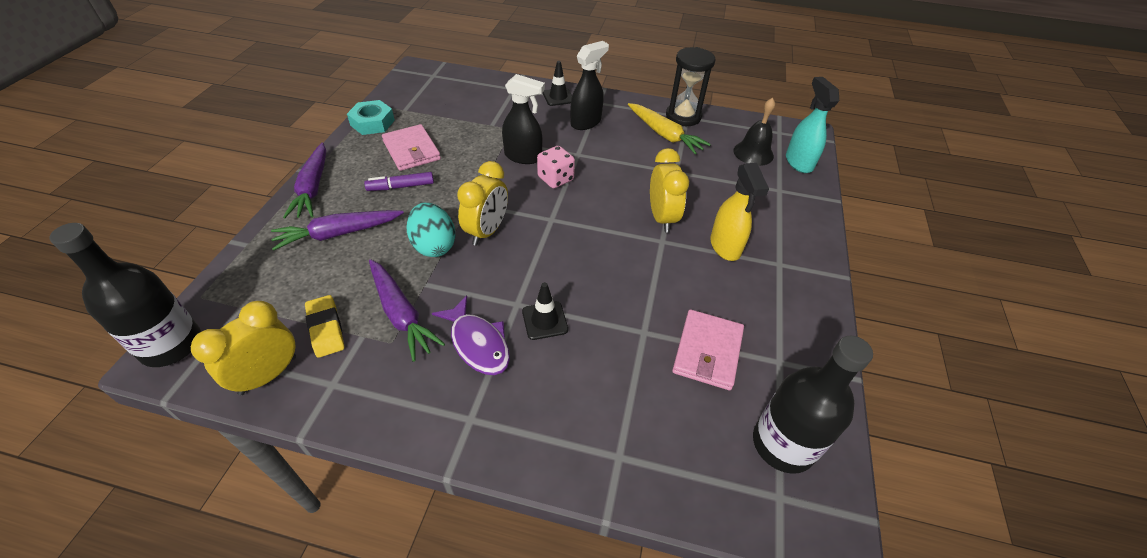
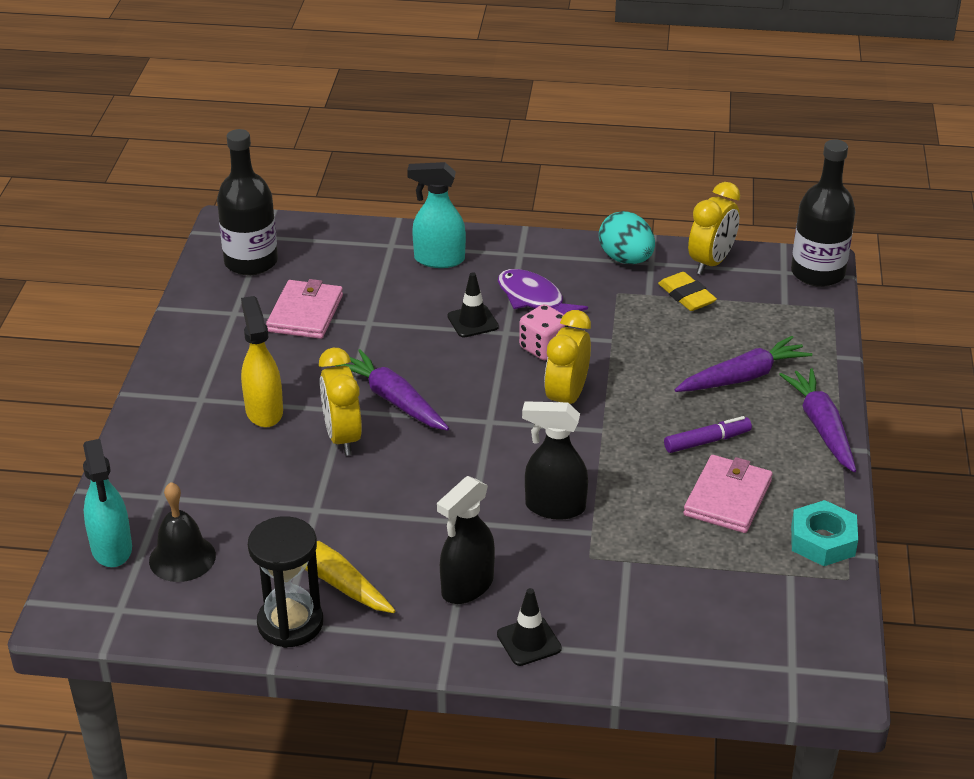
camera: 175 degrees right, 10 degrees down
purple carrot [369,259,445,362] -> purple carrot moved to [335,349,449,431]
pink wallet [382,124,441,171] -> pink wallet turned 60 degrees clockwise [684,455,773,533]
turquoise egg [406,203,456,257] -> turquoise egg moved to [599,211,655,264]
pink dice [537,146,575,188] -> pink dice moved to [519,304,570,360]
none -> turquoise spray bottle [407,162,466,268]

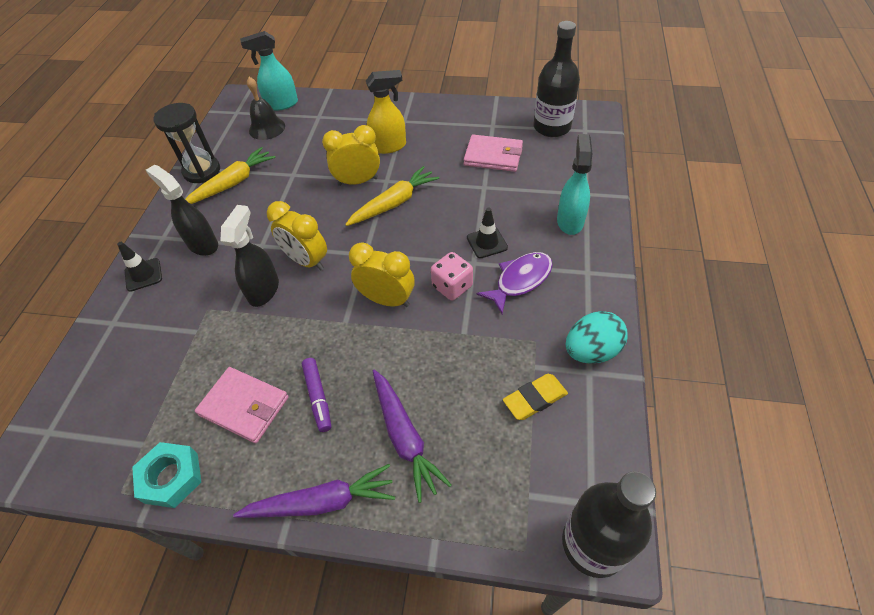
camera: 95 degrees right, 15 degrees up
purple carrot [335,349,449,431] -> yellow carrot [345,166,439,226]
yellow clock [688,182,740,275] -> yellow clock moved to [267,201,327,271]

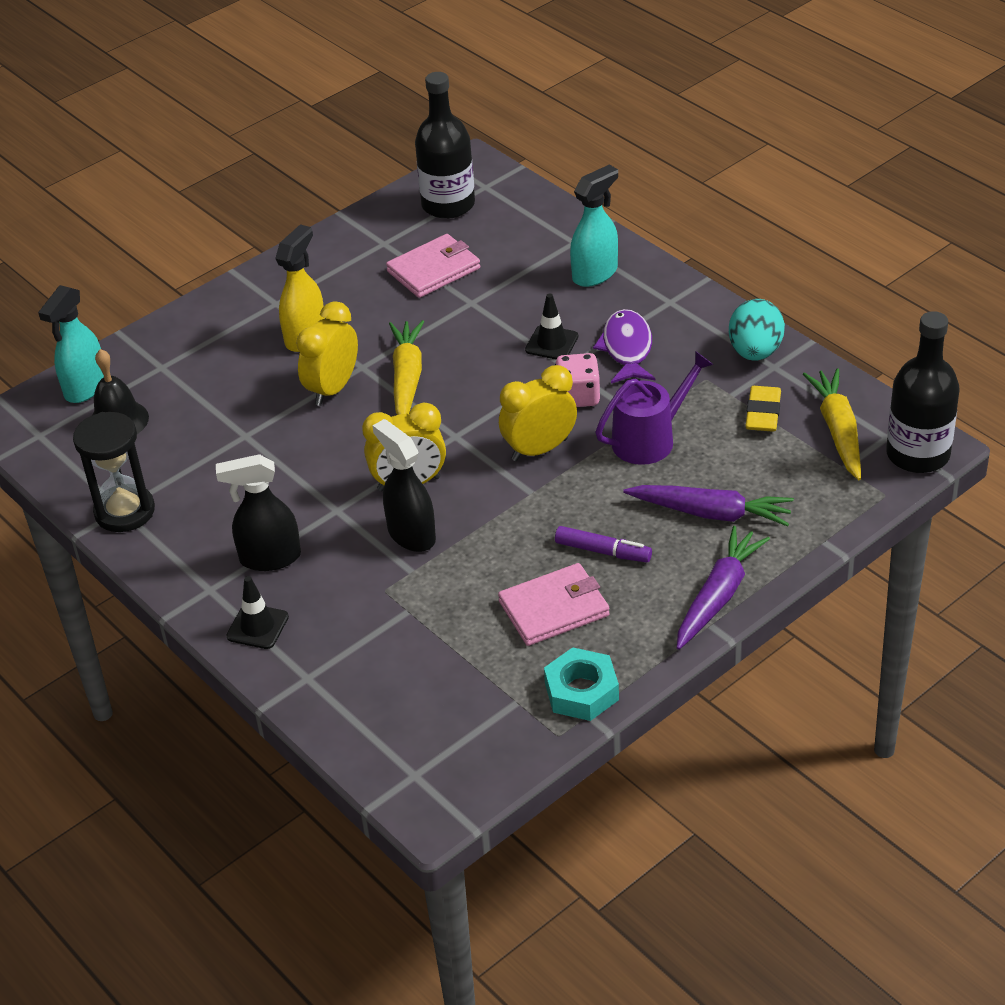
camera: 50 degrees left, 10 degrees down
yellow carrot [185,147,275,204] -> yellow carrot moved to [803,368,861,480]
turquoise spray bottle [557,134,593,235] -> turquoise spray bottle turned 90 degrees clockwise [570,165,618,287]
none -> purple watering can [596,351,713,465]

